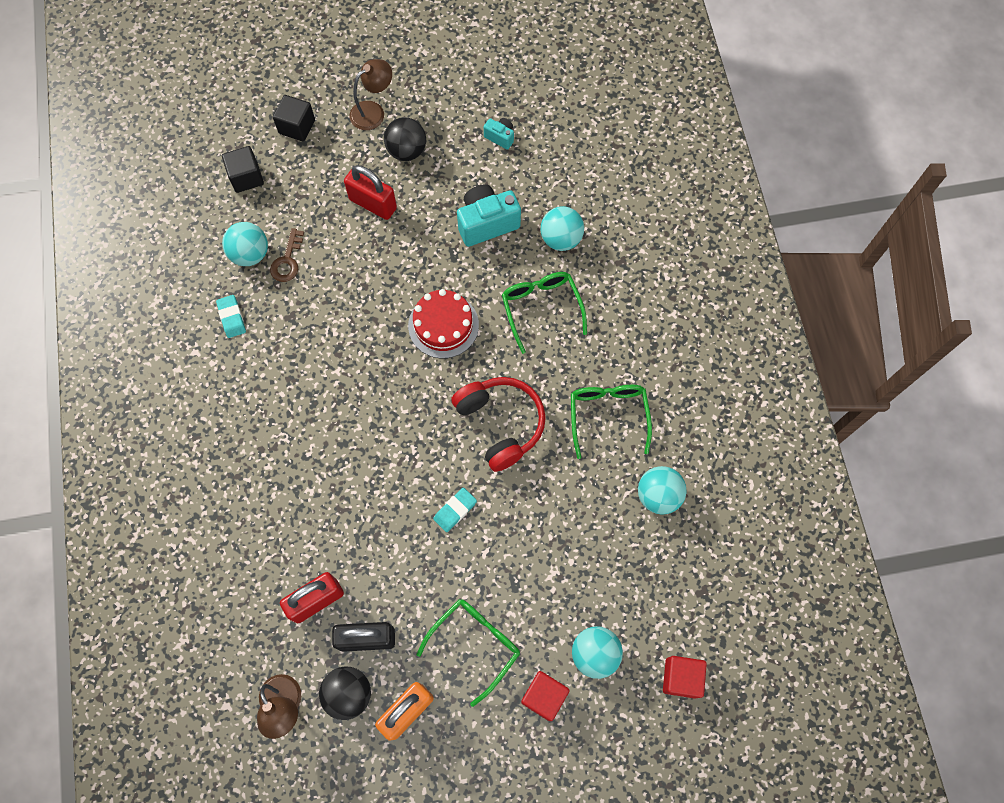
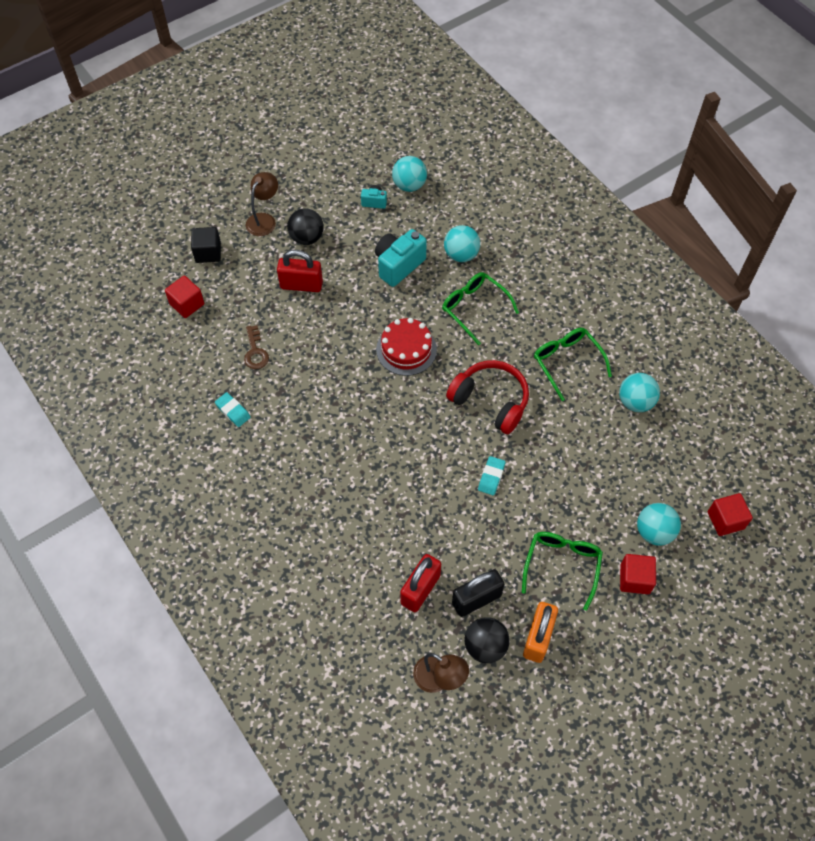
camera: 25 degrees left, 10 degrees down
black cube [222,146,264,193] -> red cube [165,275,204,318]
turquoise ball [222,222,268,266] -> turquoise ball moved to [392,156,427,192]

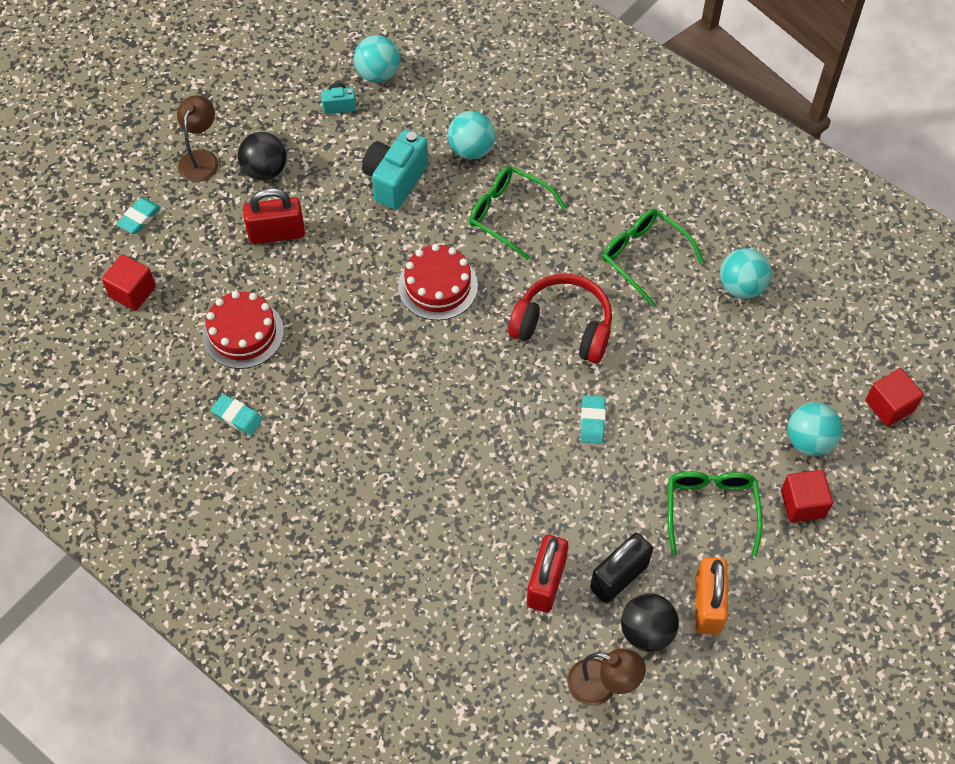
camera: 15 degrees left, 0 degrees up
black cube [191,227,221,263] -> turquoise eraser [116,198,161,234]
brown key [244,325,269,369] -> red cake [202,291,284,369]

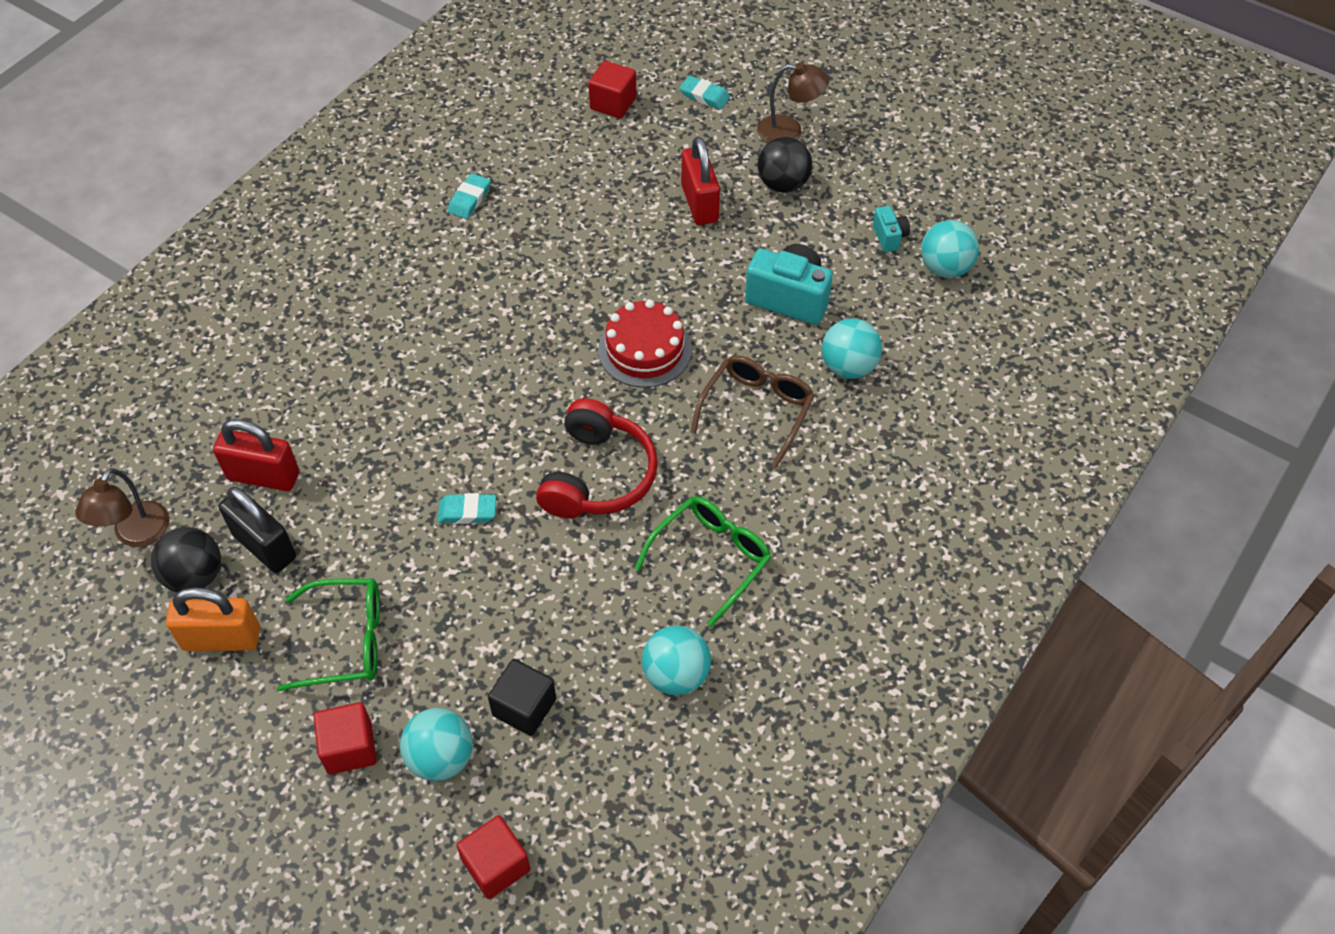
camera: 85 degrees right, 5 degrees down
red cake [202,291,284,369] -> none
green glasses [469,166,566,260] -> brown glasses [690,356,815,468]
none -> black cube [488,659,556,736]

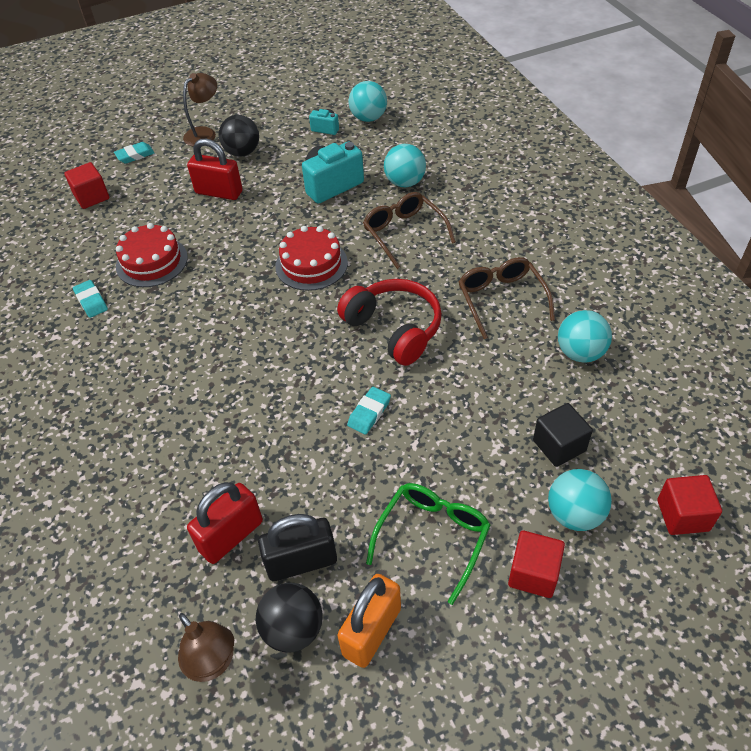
camera: 55 degrees left, 5 degrees down
green glasses [634,496,772,627] -> brown glasses [458,257,555,339]
none -> red cake [116,223,188,287]

